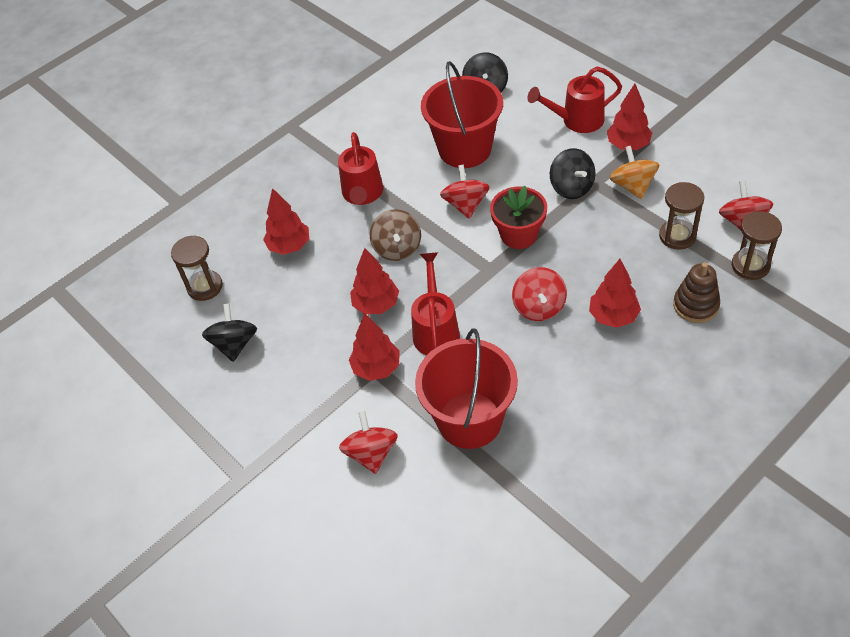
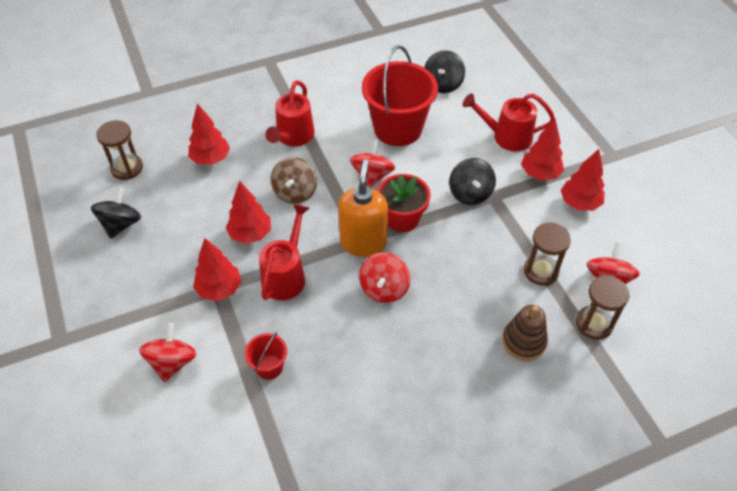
camera: 15 degrees right, 0 degrees up
red bucket [415,328,518,449] -> red bucket [245,333,287,380], size x0.45
red tree [589,259,641,328] -> red tree moved to [560,149,605,211]
orange spinning top [610,146,659,199] -> none
none -> orange soap dispenser [338,159,388,257]

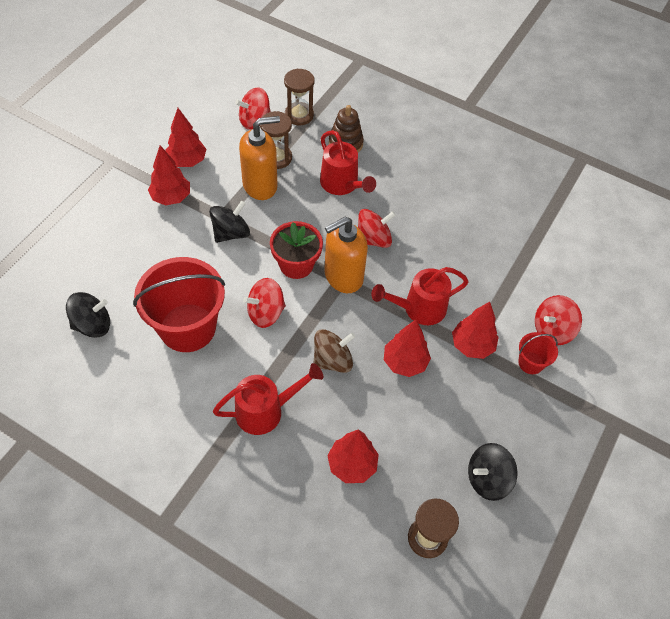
camera: 130 degrees left, 5 degrees up
red bucket [245,333,287,380] -> red bucket moved to [518,332,558,374]
red watering can [462,93,555,151] -> red watering can moved to [320,130,376,195]
none -> orange soap dispenser [239,116,280,200]

